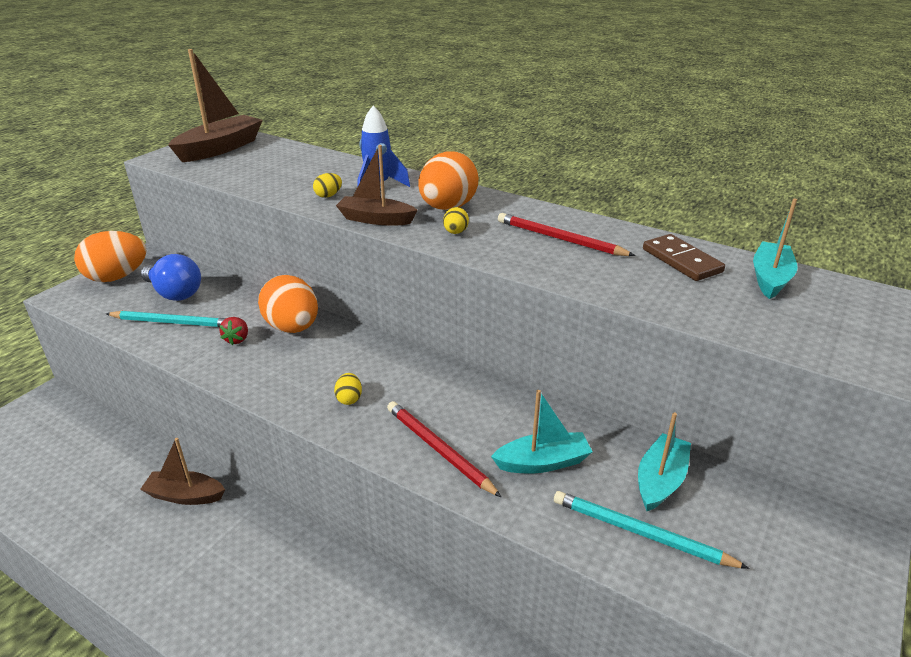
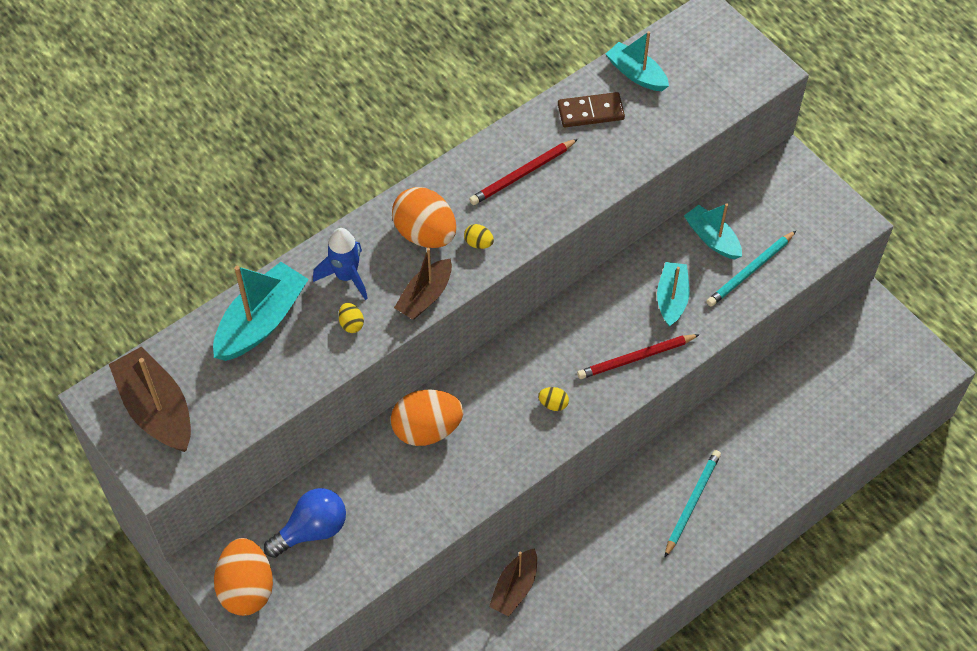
camera: 70 degrees left, 25 degrees up
turquoise pencil [106,311,226,327] -> turquoise pencil moved to [665,450,721,557]
red strawberry [219,317,248,345] -> none
none -> turquoise boat [213,262,309,361]

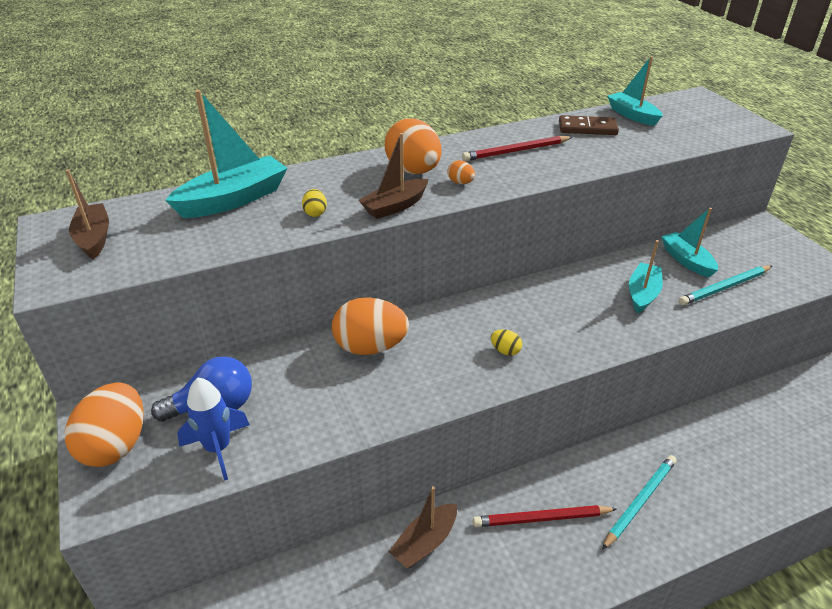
camera: 15 degrees right, 20 degrees down
brown boat [109,346,191,452] -> brown boat [65,169,109,260], size x0.65
blue rocket [313,228,368,300] -> blue rocket moved to [177,378,250,481]
yellow egg [464,224,494,249] -> orange egg [448,160,475,184]
red pencil [577,334,700,379] -> red pencil moved to [473,505,617,527]

